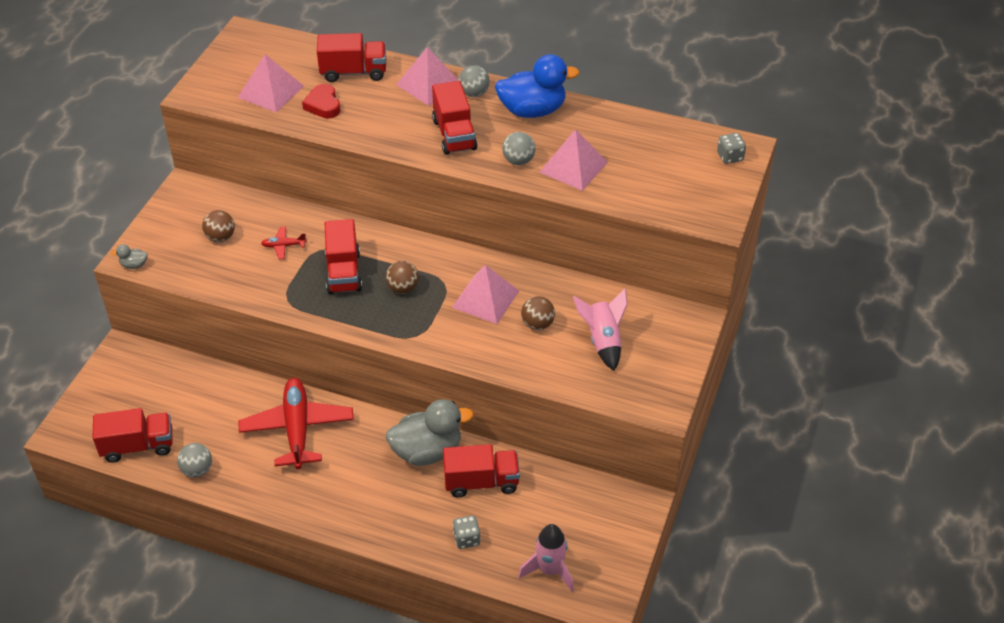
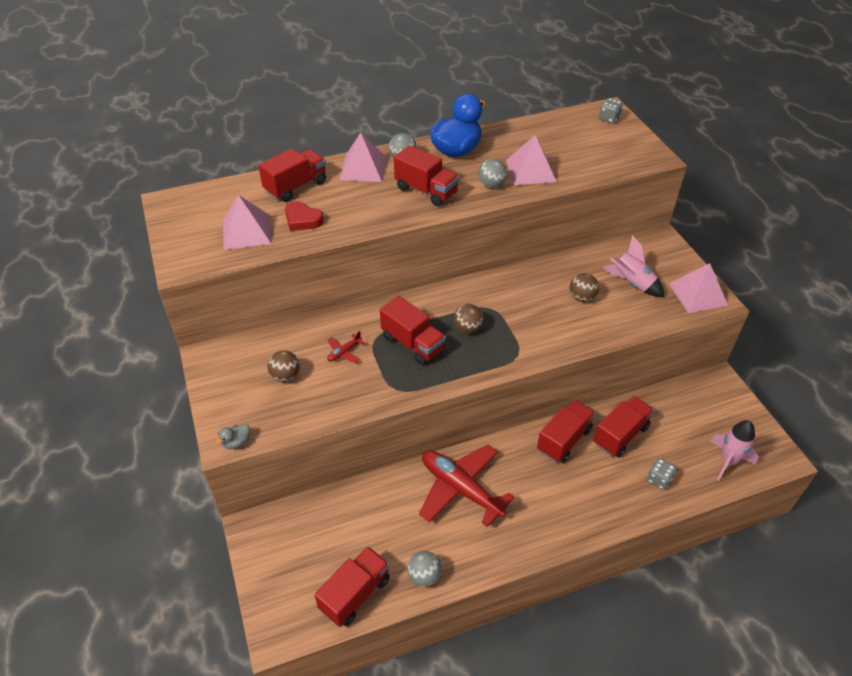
camera: 40 degrees left, 0 degrees up
grey duck [386,399,474,466] -> red truck [537,400,595,463]
pink pyramid [452,265,519,324] -> pink pyramid moved to [669,263,728,313]

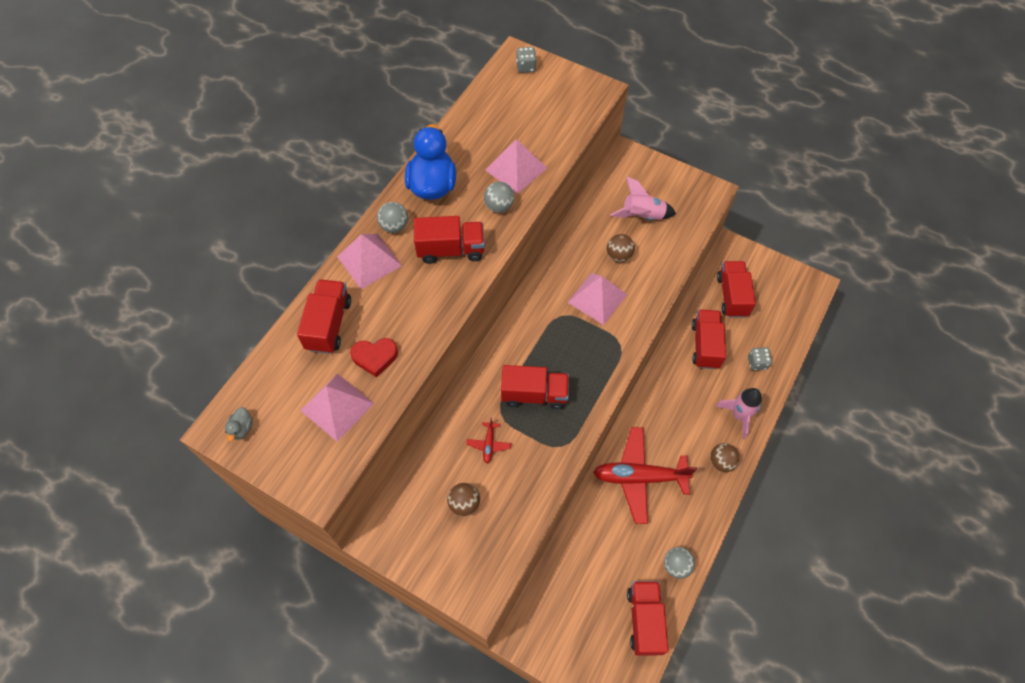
camera: 40 degrees left, 15 degrees up
grey duck [215,424,250,449] -> grey duck moved to [225,407,253,441]
brown ball [453,304,483,334] -> brown ball moved to [710,443,740,472]
red truck [537,400,595,463] -> red truck moved to [717,261,756,317]
pink pyramid [669,263,728,313] -> pink pyramid moved to [567,273,627,325]
pink rocket [710,420,759,481] -> pink rocket moved to [715,388,762,439]

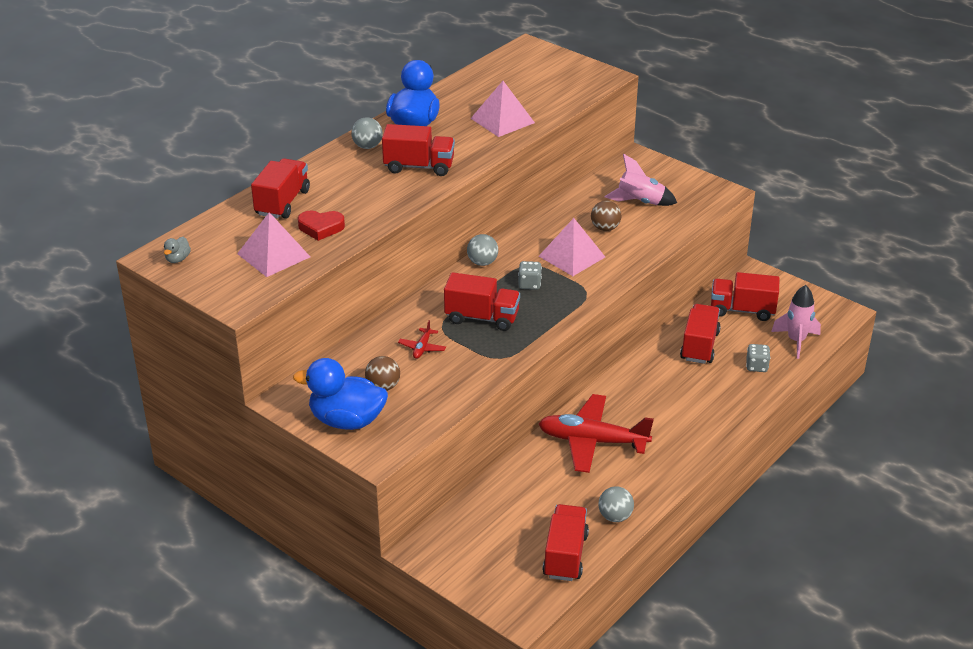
camera: 10 degrees right, 25 degrees down
pink pyramid [337,234,402,289] -> none
grey ball [484,182,514,213] -> grey ball moved to [467,234,498,266]
grey dice [516,47,537,73] -> grey dice moved to [518,261,542,290]
brown ball [710,443,740,472] -> none
pink rocket [715,388,762,439] -> pink rocket moved to [771,285,821,359]
red truck [717,261,756,317] -> red truck turned 90 degrees counterclockwise [711,272,780,321]
none -> blue duck [293,358,388,430]

